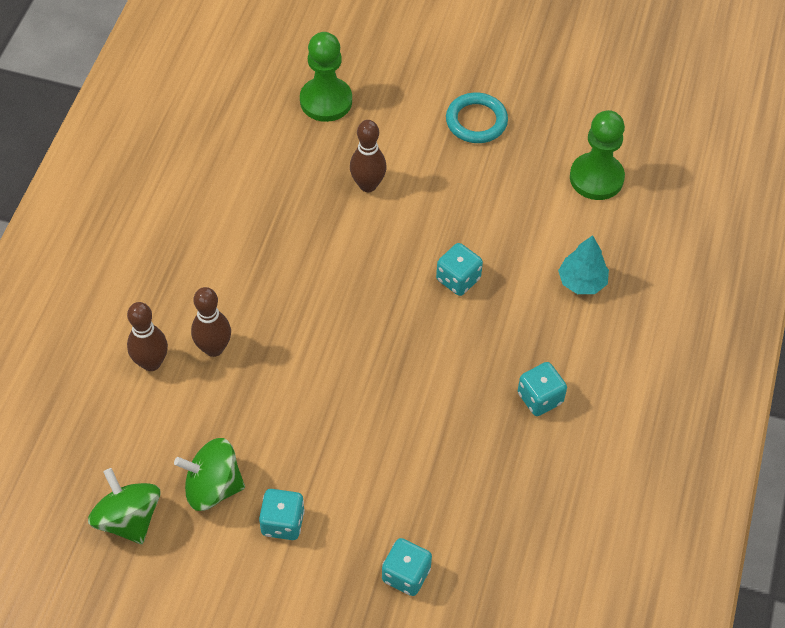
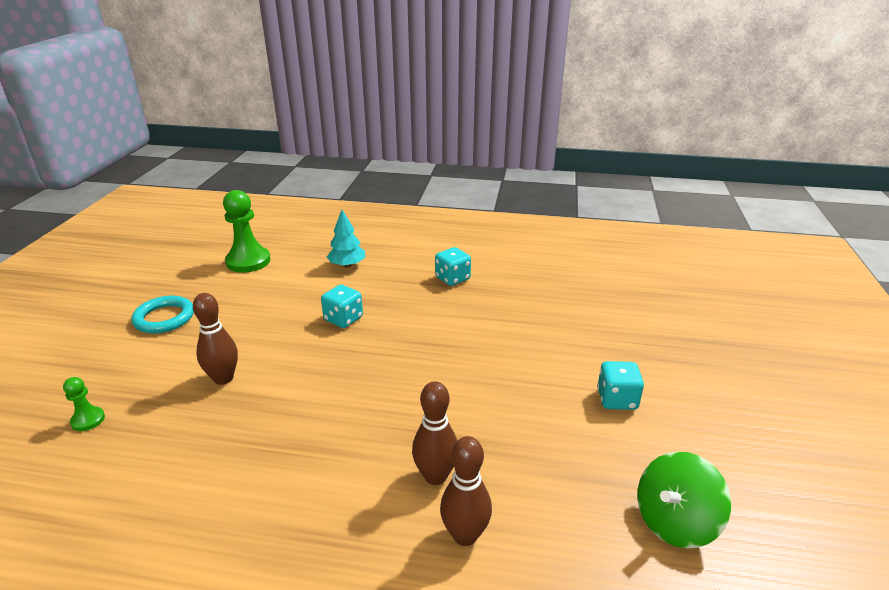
camera: 95 degrees left, 25 degrees down
green spinning top [174,438,245,511] -> none
green pawn [300,32,352,122] -> green pawn [63,377,105,431], size x0.49
turquoise dice [382,538,432,596] -> none

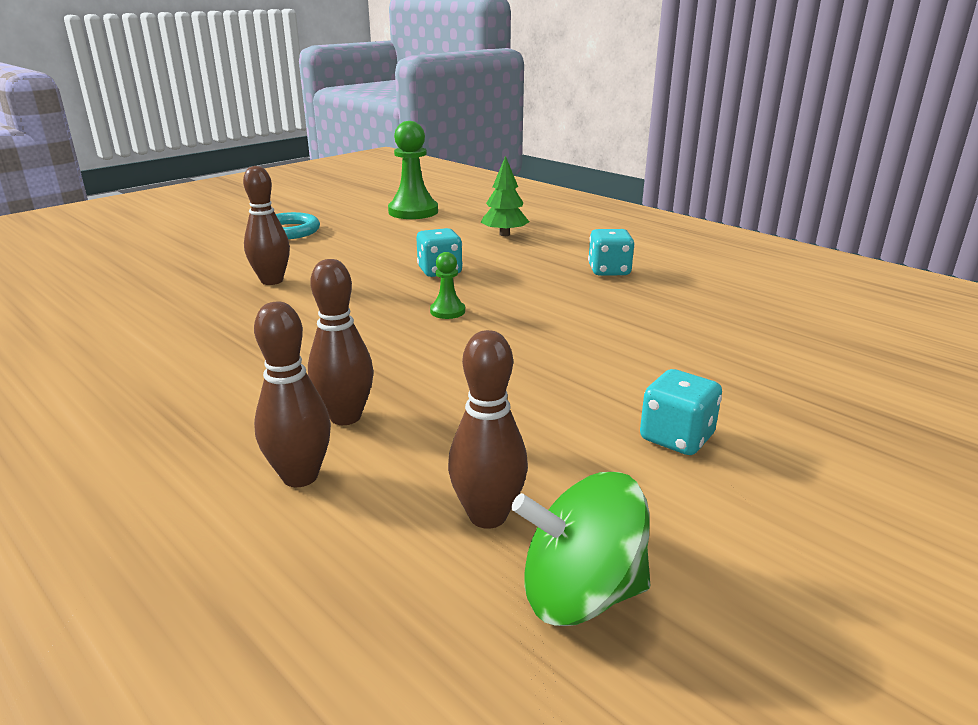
camera: 35 degrees right, 5 degrees down
green pawn [63,377,105,431] -> green pawn moved to [430,252,465,319]
turquoise tree [327,210,365,267] -> green tree [480,156,529,236]
none -> brown bowling pin [448,330,528,529]

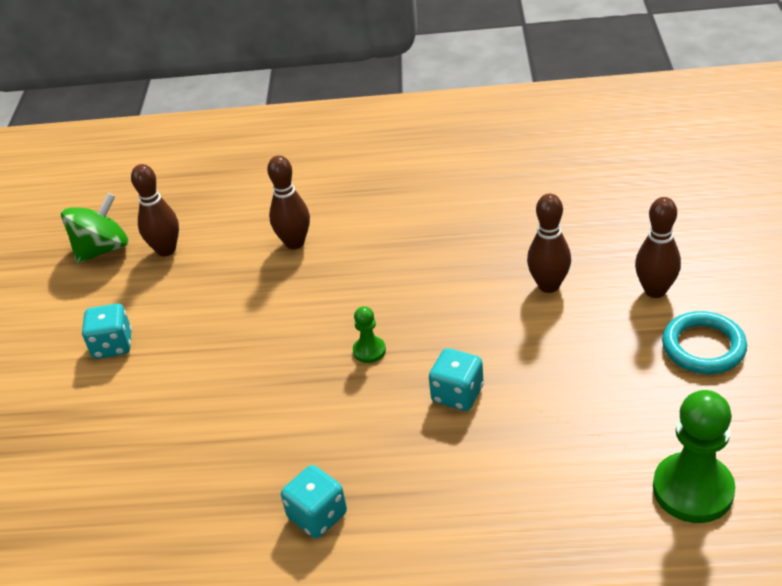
camera: 140 degrees right, 15 degrees up
brown bowling pin [254,302,331,487] -> brown bowling pin moved to [635,197,681,298]
green tree [480,156,529,236] -> none

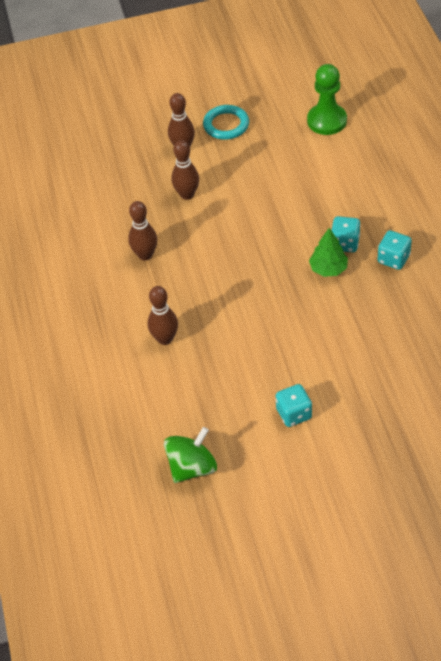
camera: 105 degrees left, 10 degrees up
green spinning top [61,193,129,264] -> green spinning top turned 105 degrees clockwise [164,427,217,483]
brown bowling pin [131,164,179,256] -> brown bowling pin moved to [128,201,157,261]
green pawn [353,306,386,363] -> none
turquoise dice [429,348,484,411] -> turquoise dice moved to [331,216,361,252]
none -> green tree [309,228,348,277]

